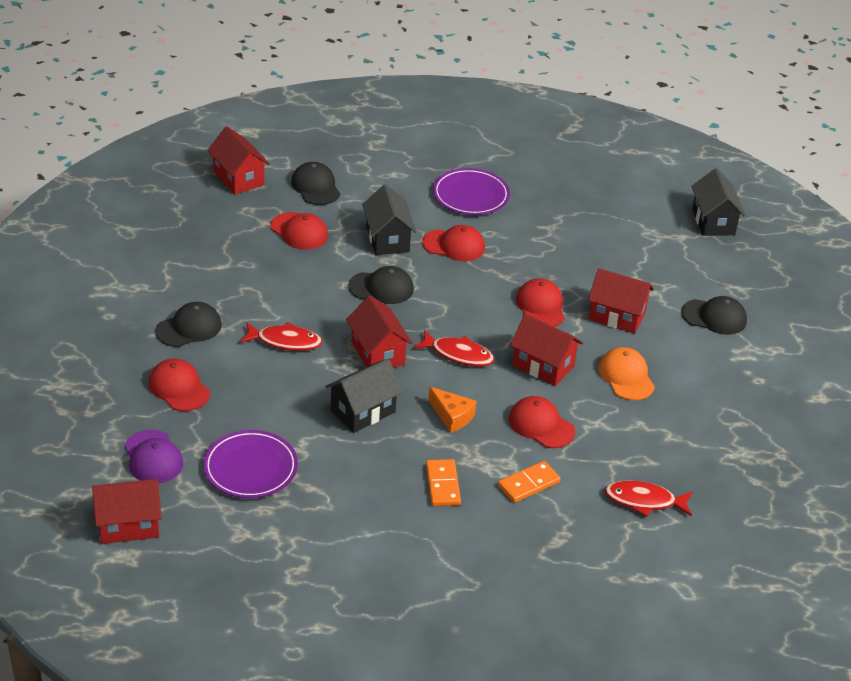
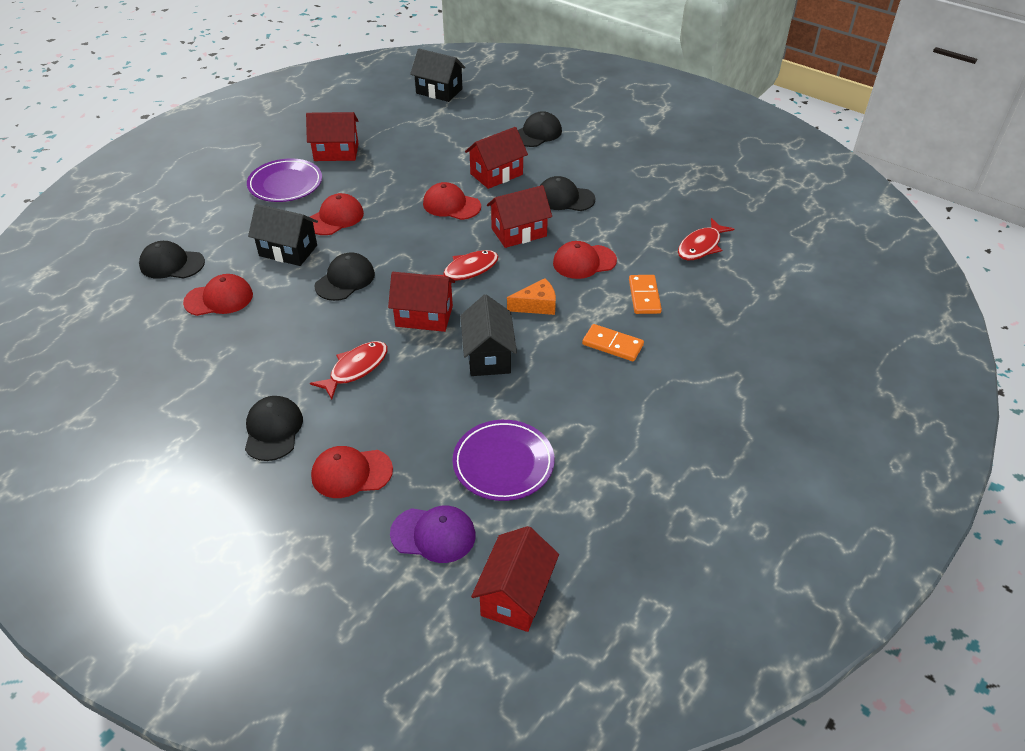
camera: 55 degrees left, 5 degrees up
red house [207,126,270,195] -> red house moved to [306,112,359,161]
orange cap [599,347,655,400] -> black cap [540,176,596,211]

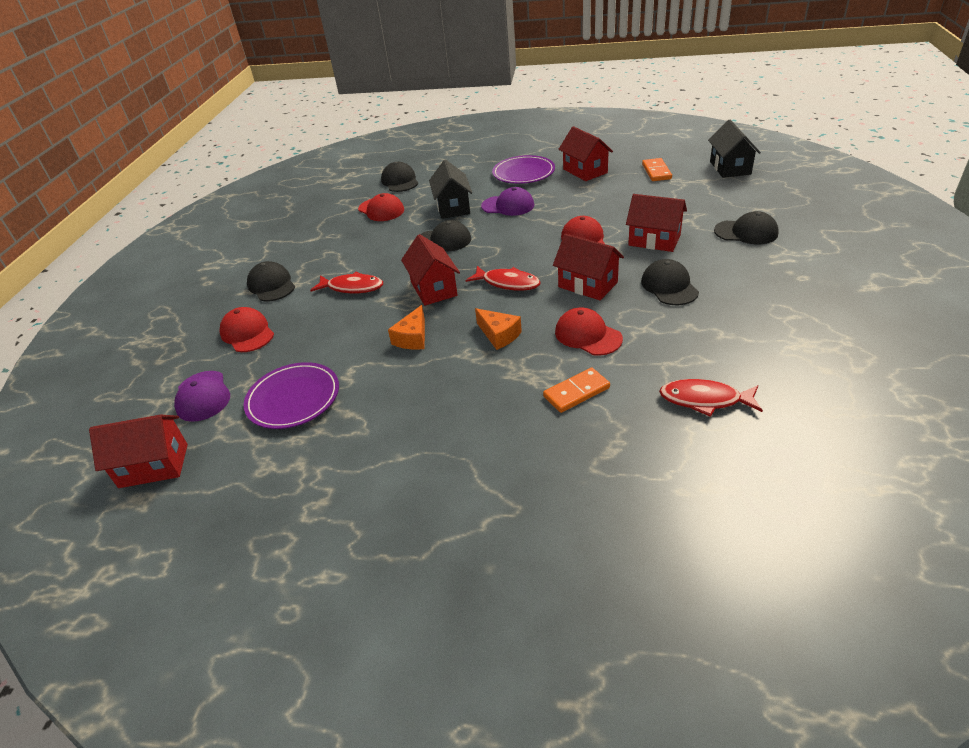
camera: 65 degrees right, 5 degrees down
black cap [245,396,303,461] -> black cap turned 90 degrees counterclockwise [247,261,295,301]
red cap [310,193,364,235] -> purple cap [481,187,534,216]
black house [460,295,517,376] -> orange cheese [388,305,425,350]
orange domino [582,324,644,361] -> orange domino moved to [642,158,672,181]

